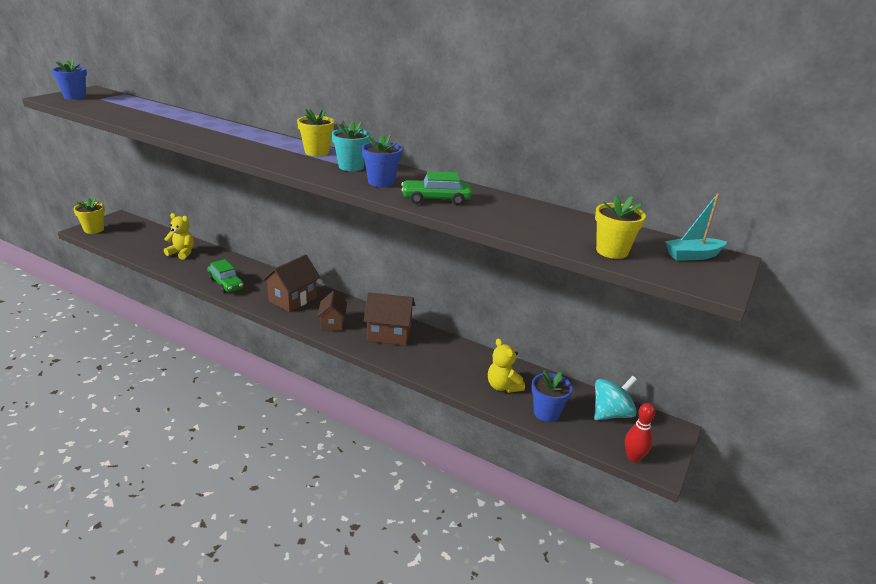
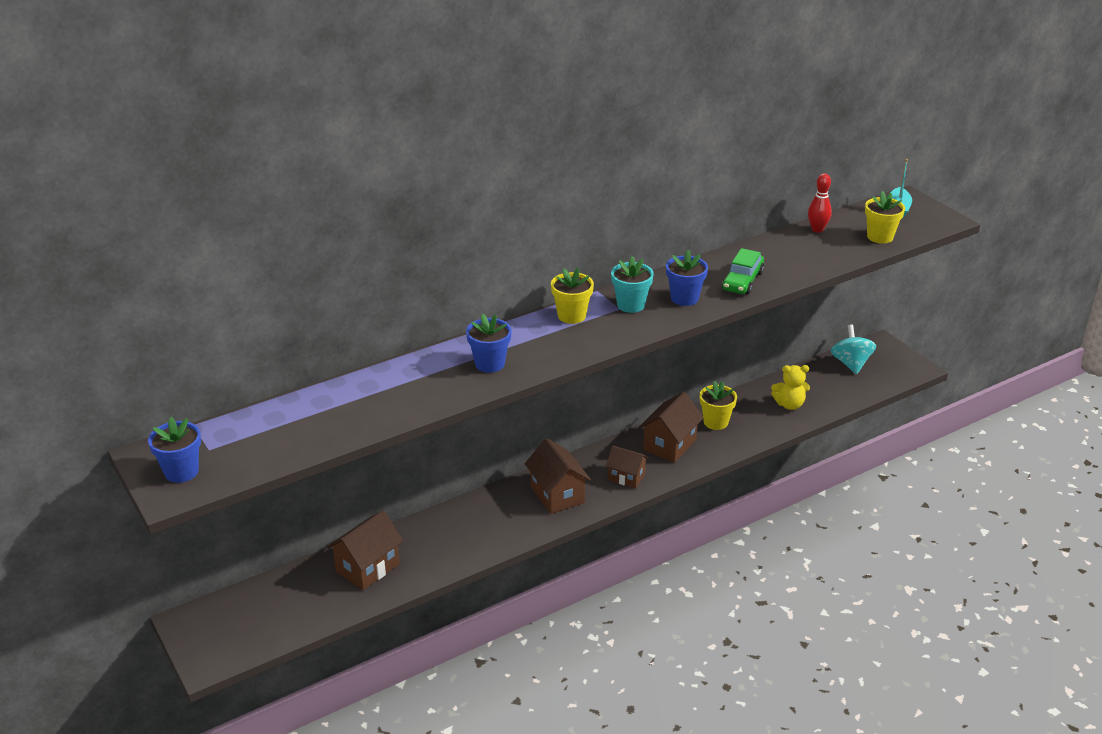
camera: 60 degrees left, 5 degrees up
yellow flower pot [73,198,105,234] -> yellow flower pot moved to [700,381,737,430]
yellow teddy bear [164,213,194,260] -> brown house [327,511,404,590]
green car [207,259,244,293] -> none
blue flower pot [531,370,572,422] -> blue flower pot moved to [466,314,512,373]
red bowling pin [625,403,656,462] -> red bowling pin moved to [808,173,832,233]

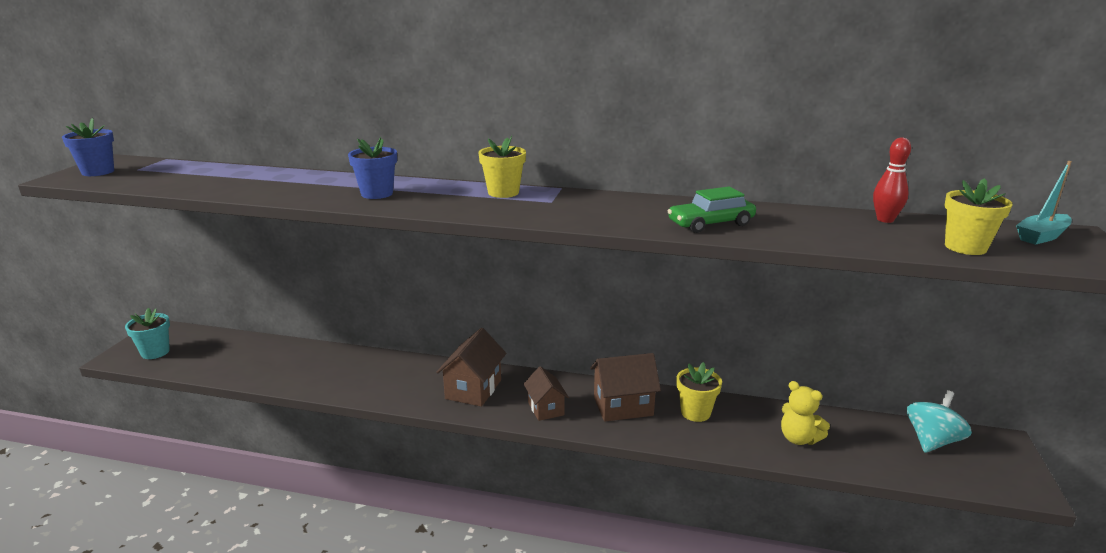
camera: 45 degrees right, 10 degrees down
brown house [327,511,404,590] -> none
turquoise flower pot [611,256,654,313] -> turquoise flower pot moved to [125,308,170,359]
blue flower pot [666,250,708,306] -> none

